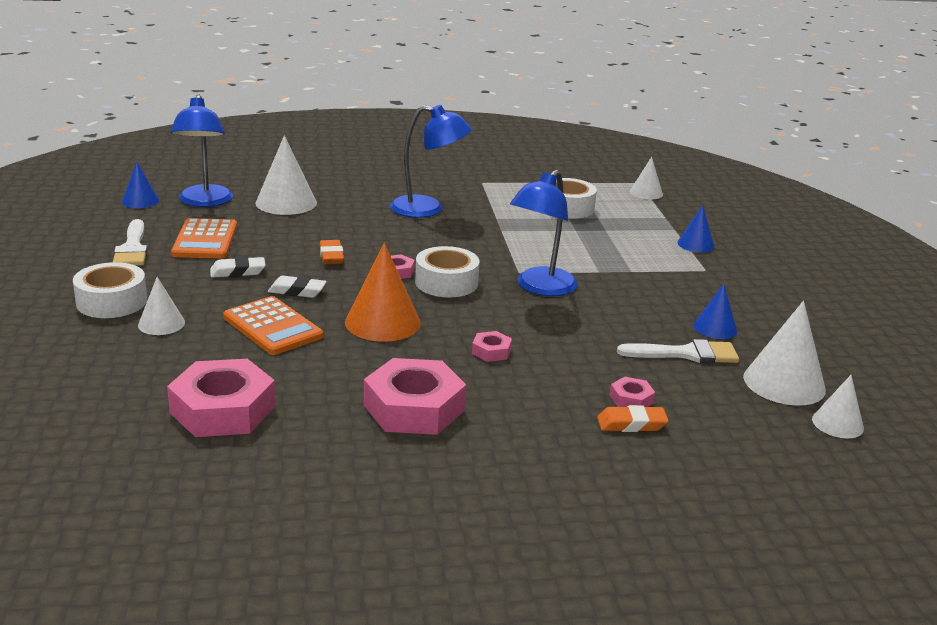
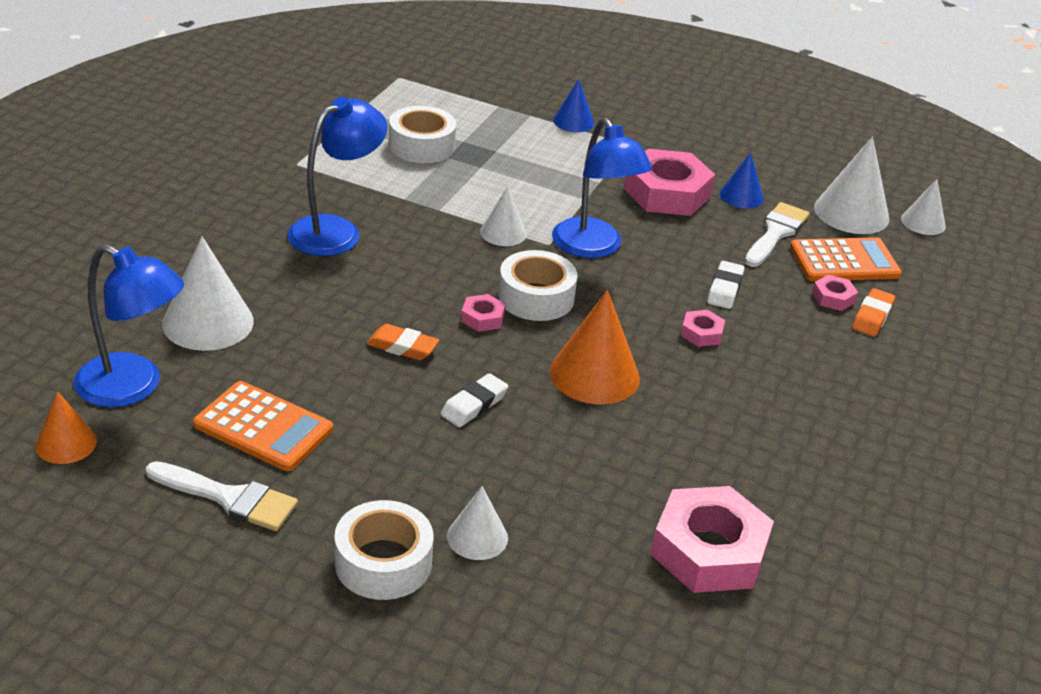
camera: 60 degrees left, 10 degrees up
blue cone [122,161,159,208] -> orange cone [35,391,97,464]
white eraser [210,257,266,278] -> white eraser moved to [707,261,744,309]
orange calculator [223,296,323,355] -> orange calculator moved to [790,237,902,281]
pink nut [364,358,466,435] -> pink nut moved to [624,149,715,216]
white cone [630,157,663,199] -> white cone moved to [480,187,527,246]

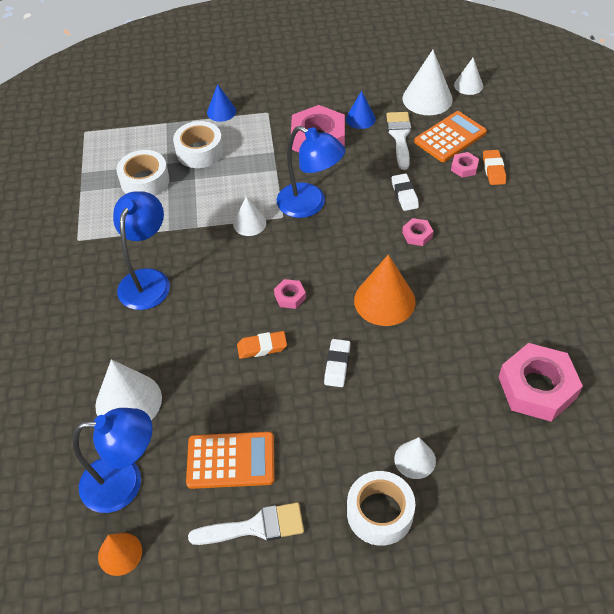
camera: 25 degrees left, 15 degrees up
white tape [498,250,578,321] -> white tape moved to [173,121,223,168]

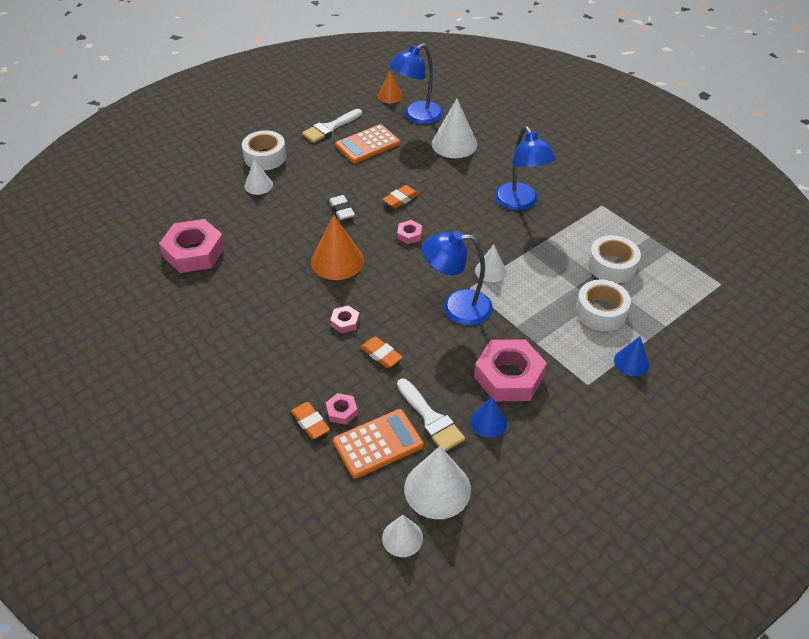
camera: 145 degrees right, 5 degrees down
white eraser [392,173,419,211] -> orange eraser [360,337,403,368]
orange calculator [414,111,487,162] -> orange calculator turned 135 degrees counterclockwise [333,409,424,479]

